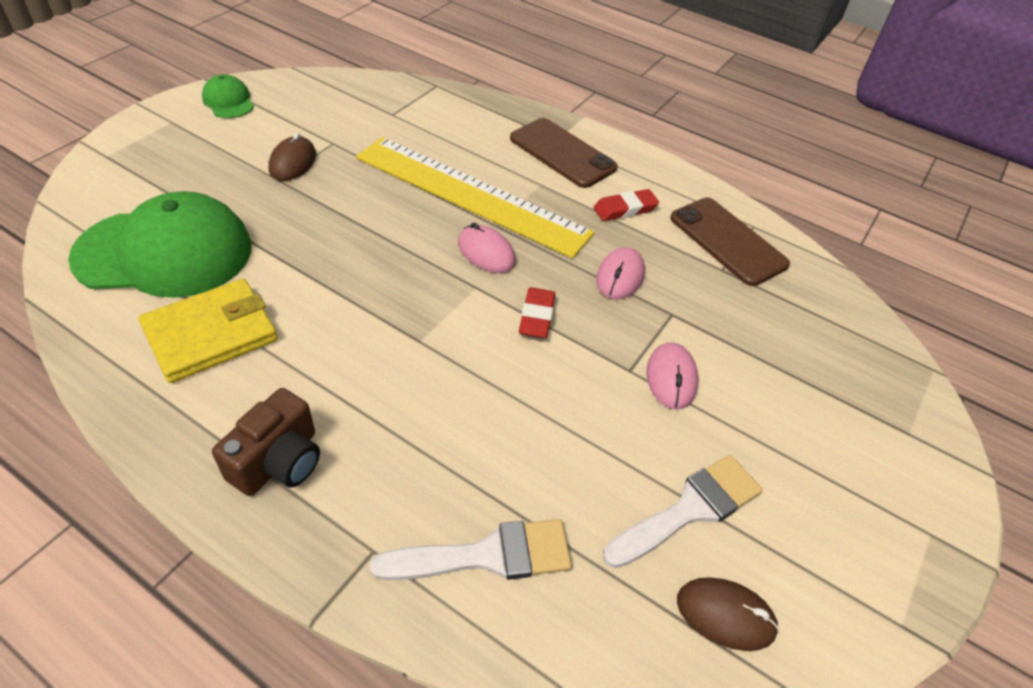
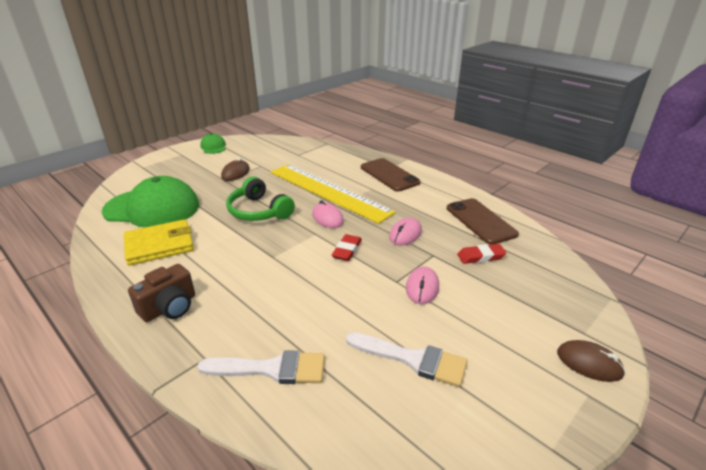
camera: 15 degrees right, 15 degrees down
red eraser [593,189,659,221] -> red eraser moved to [457,244,506,264]
white brush [603,455,763,568] -> white brush turned 45 degrees clockwise [346,332,468,387]
brown mouse [677,577,779,651] -> brown mouse moved to [557,340,626,382]
none -> green headphones [226,177,295,221]

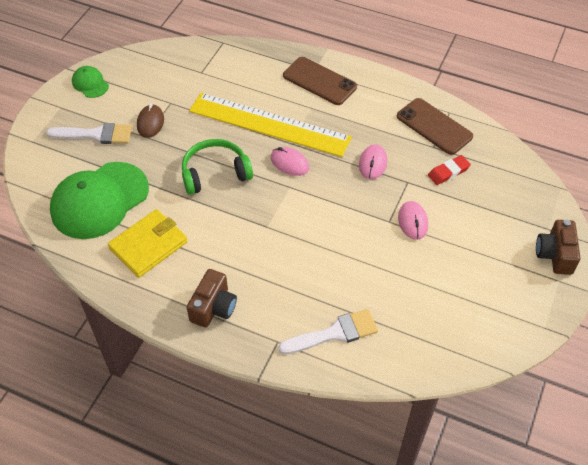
camera: 20 degrees left, 20 degrees up
green cap [102,176,199,228] -> green cap turned 150 degrees clockwise [50,162,149,239]
green headphones [226,177,295,221] -> green headphones turned 135 degrees clockwise [182,139,253,195]
red eraser [332,234,362,261] -> none
white brush [346,332,468,387] -> white brush moved to [46,123,132,144]
brown mouse [557,340,626,382] -> brown camera [536,219,581,275]

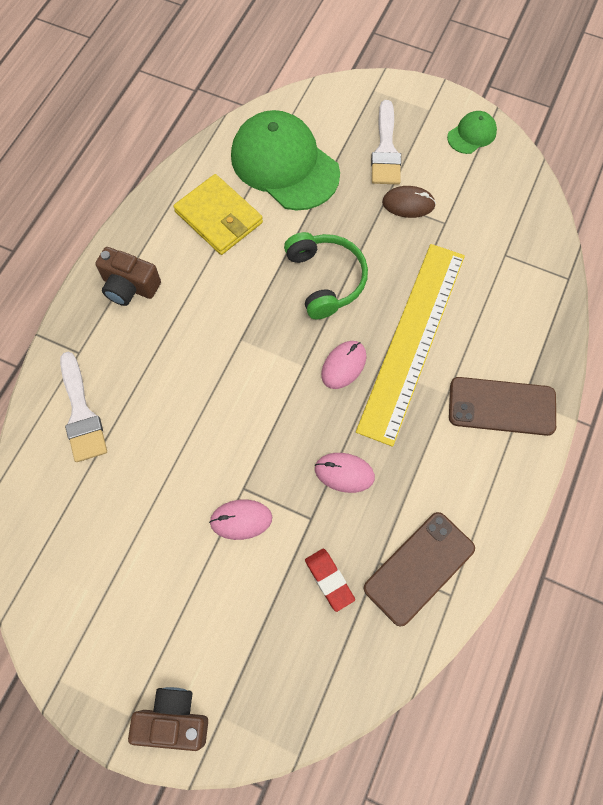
camera: 90 degrees right, 15 degrees up
brown phone [283,57,357,105] -> brown phone turned 60 degrees clockwise [449,377,556,436]

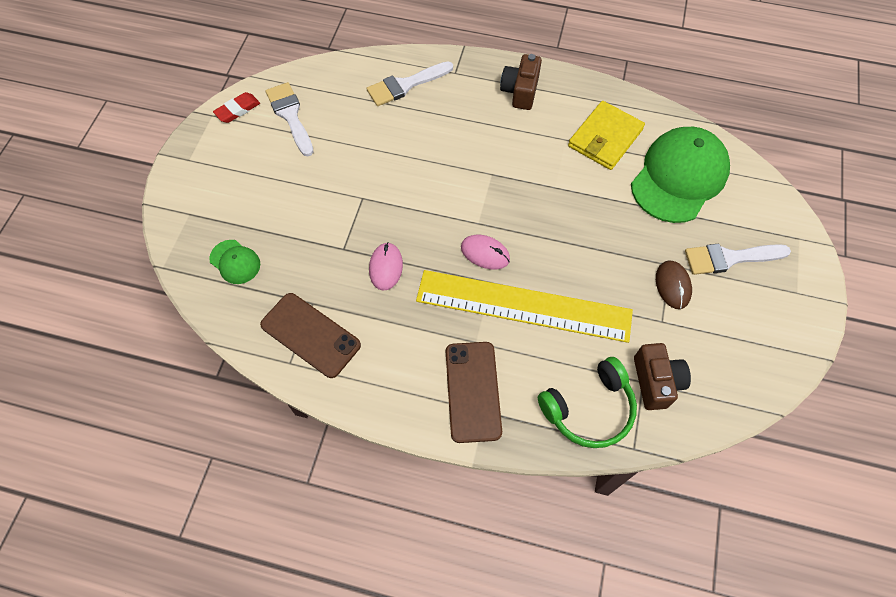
camera: 80 degrees right, 5 degrees down
brown camera [128,687,208,751] -> brown camera moved to [634,343,691,410]
pink mouse [209,500,272,540] -> none
green headphones [284,232,368,320] -> green headphones moved to [538,357,637,448]
red eraser [305,549,355,612] -> red eraser moved to [213,92,260,123]
green cap [447,111,497,154] -> green cap moved to [209,240,260,284]
none -> white brush [266,82,314,156]

